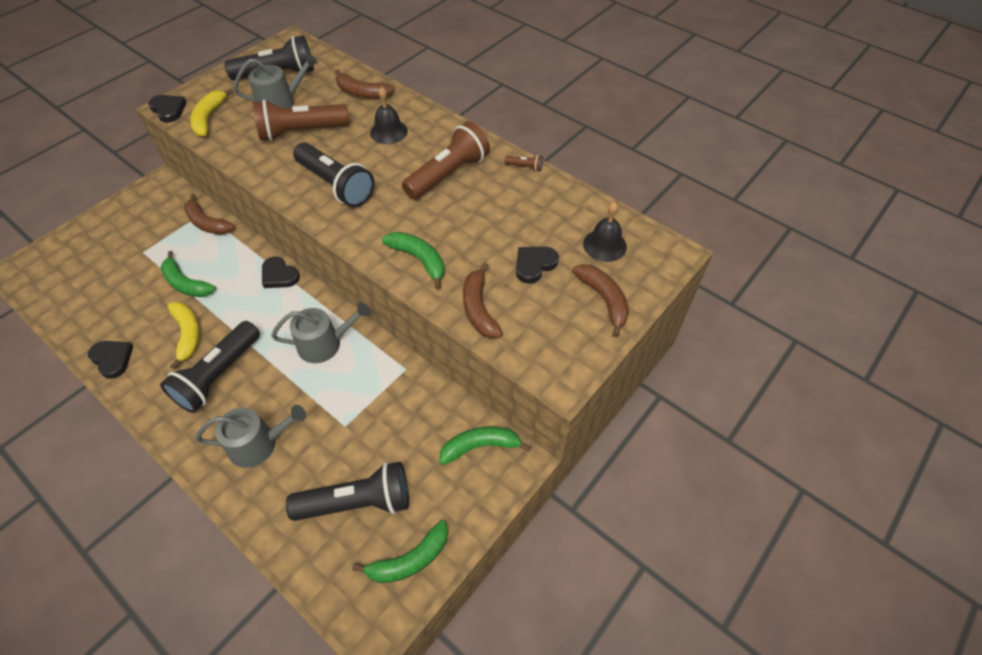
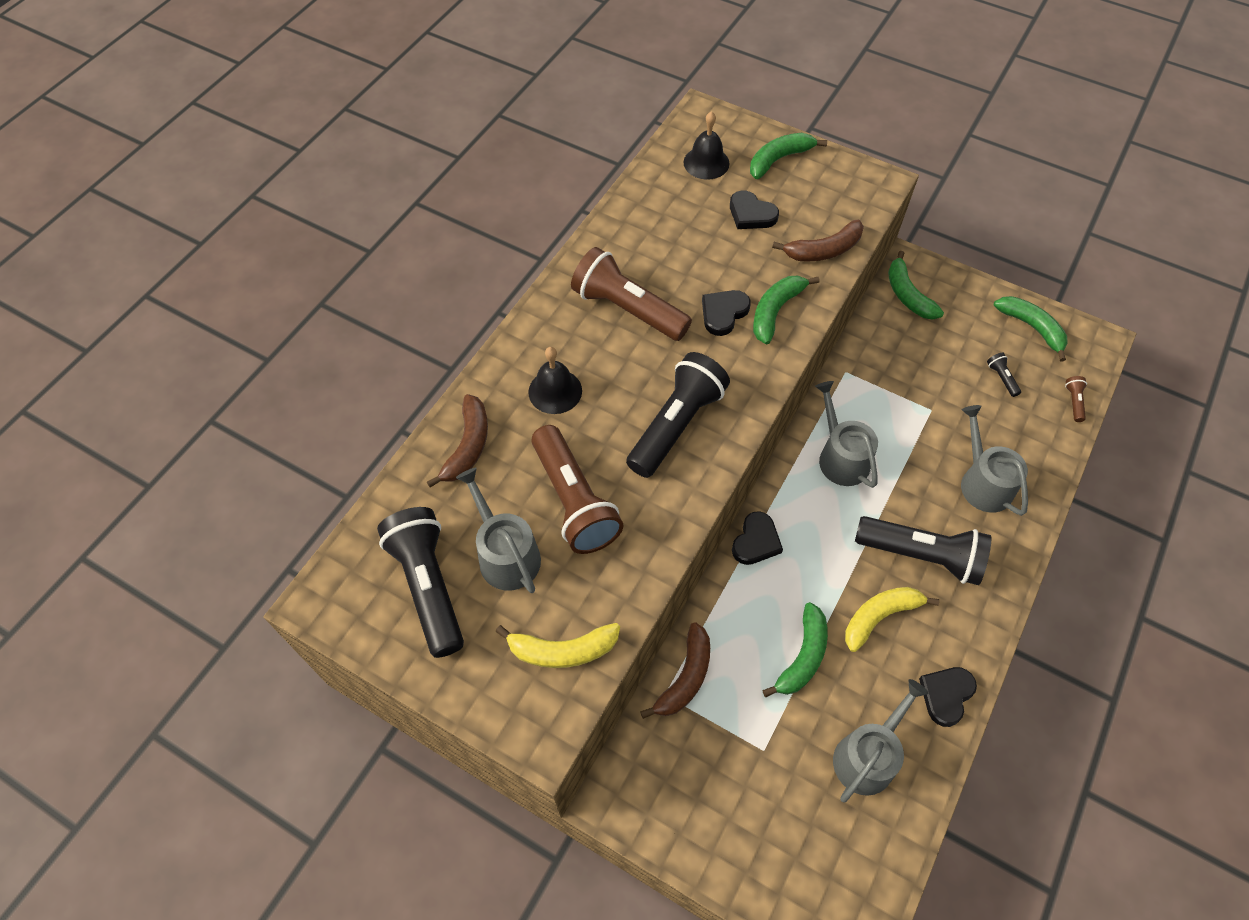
camera: 100 degrees left, 5 degrees up
black heart [148,95,187,123] -> black heart moved to [702,290,751,336]
black flashlight [286,462,409,521] -> black flashlight [987,353,1021,397], size x0.40
brown flashlight [505,155,543,172] -> brown flashlight moved to [1065,376,1087,422]
brown banana [572,264,629,337] -> green banana [750,133,827,179]
none -> grey watering can [833,679,928,802]

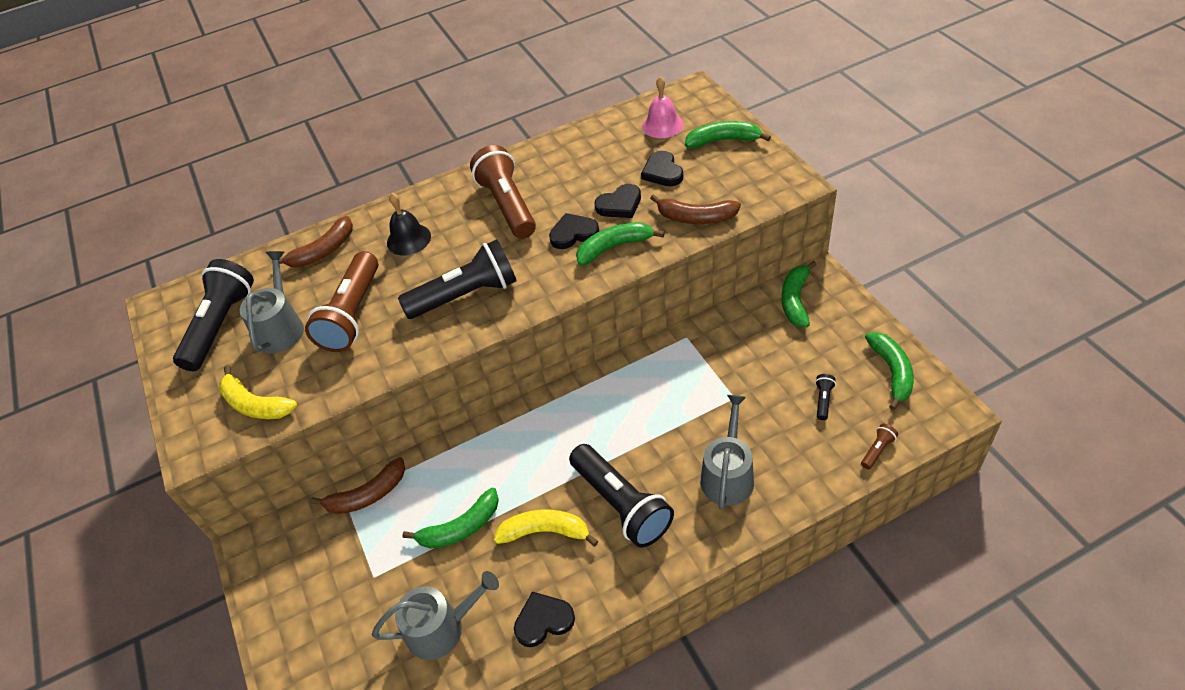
camera: 40 degrees right, 10 degrees down
black bell [684,111,729,180] -> pink bell [642,76,683,138]
black heart [732,511,783,565] -> black heart moved to [595,184,641,218]
grey watering can [815,381,878,488] -> none

